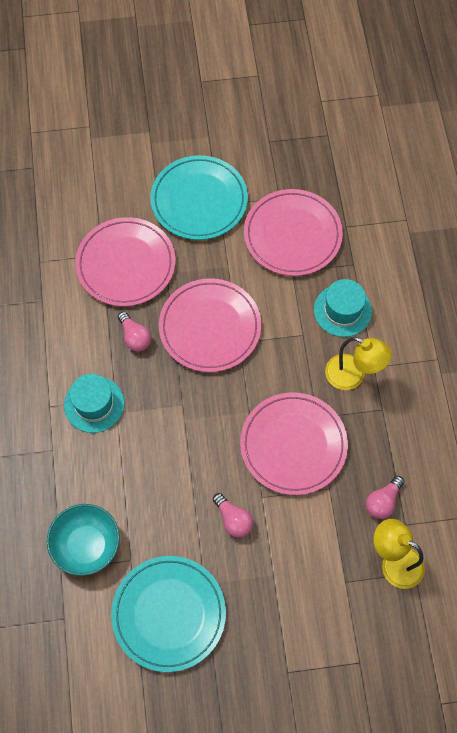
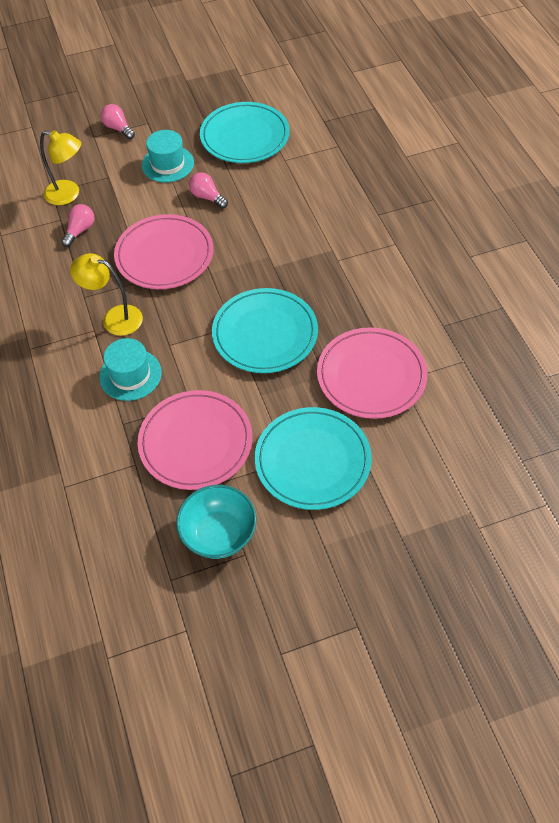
camera: 170 degrees right, 10 degrees down
turquoise bowl [47,504,120,576] -> turquoise bowl moved to [176,485,256,559]
turquoise hat [64,374,124,433] -> turquoise hat moved to [142,130,194,182]
pink light bulb [118,312,151,352] -> pink light bulb moved to [101,104,135,139]
pink plate [159,279,261,372] -> turquoise plate [212,288,318,373]

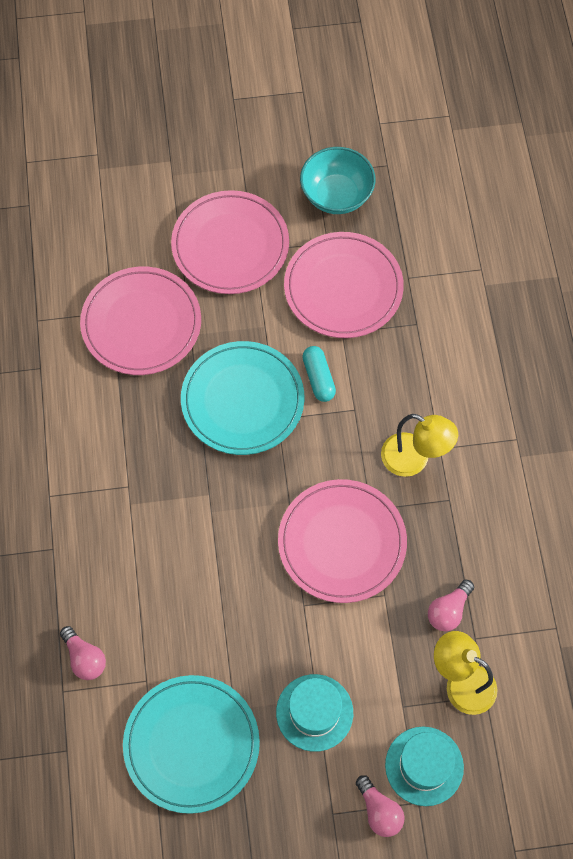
camera: 170 degrees left, 10 degrees up
turquoise hat [99,338,162,401] -> turquoise hat moved to [385,727,464,806]
pink light bulb [189,172,228,209] -> pink light bulb moved to [60,626,106,680]
turquoise plate [255,407,372,510] -> pink plate [171,190,289,294]
none -> turquoise capsule [302,346,336,402]

